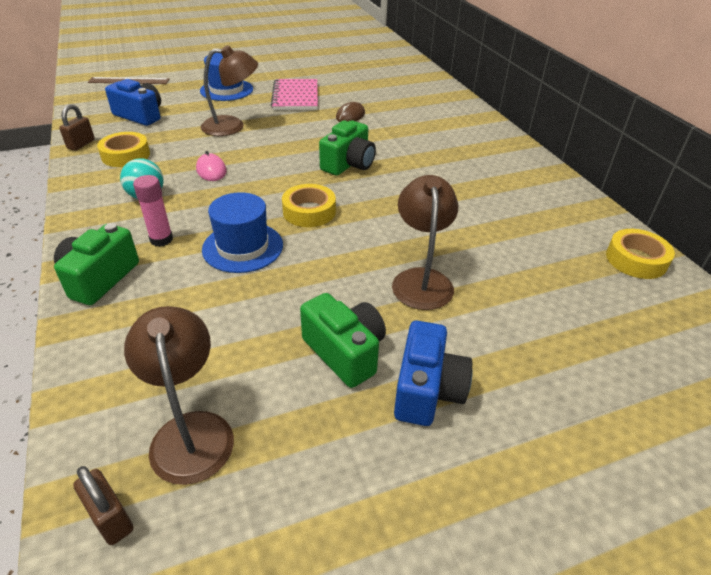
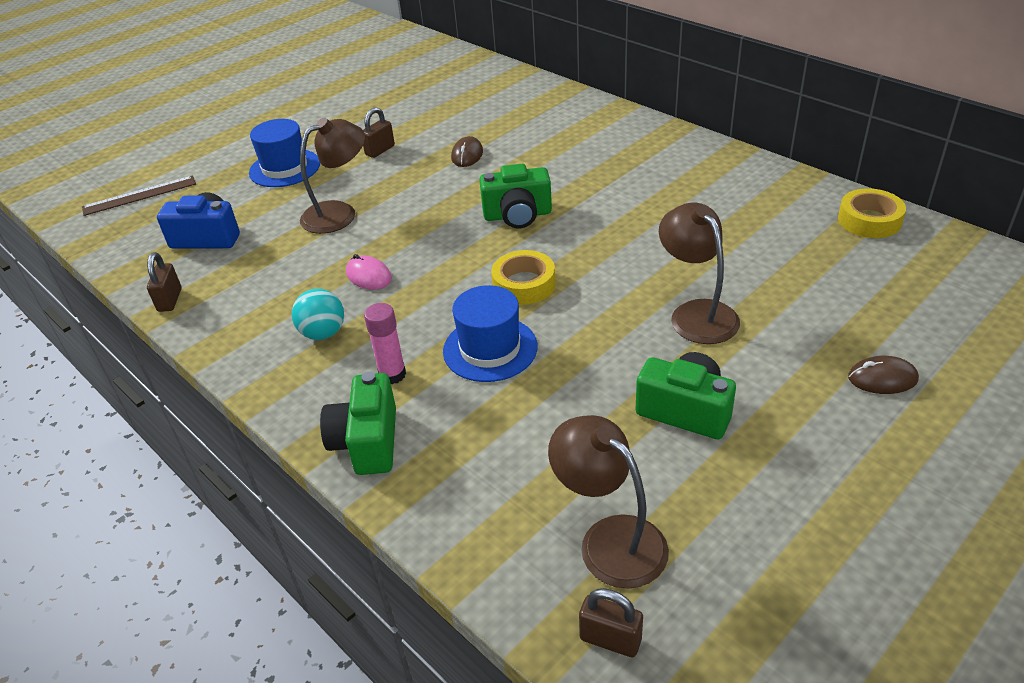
camera: 20 degrees left, 0 degrees up
yellow tape [97,132,150,167] -> none
pink notebook [271,79,318,110] -> brown padlock [363,107,395,158]
green camera [319,121,376,176] -> green camera turned 75 degrees clockwise [479,164,552,228]
blue camera [394,321,473,426] -> none
none -> brown mouse [848,356,919,394]

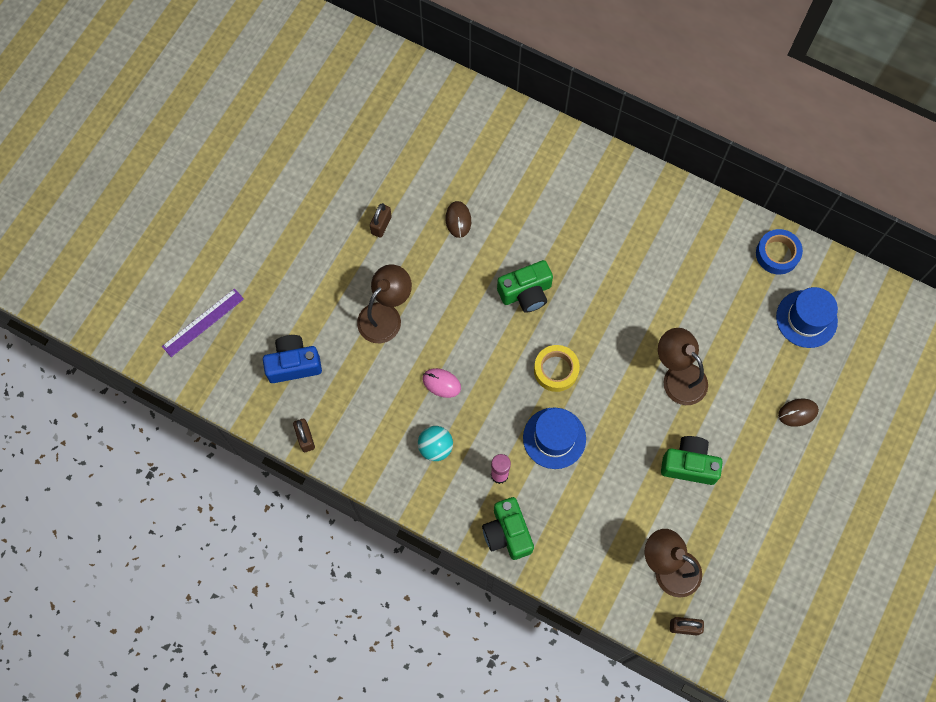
camera: 20 degrees left, 30 degrees up
brown ruler [82,175,196,216] -> purple ruler [162,288,244,357]
blue hat [249,119,320,187] -> blue hat moved to [776,287,838,348]
yellow tape [838,188,906,238] -> blue tape [756,229,803,275]

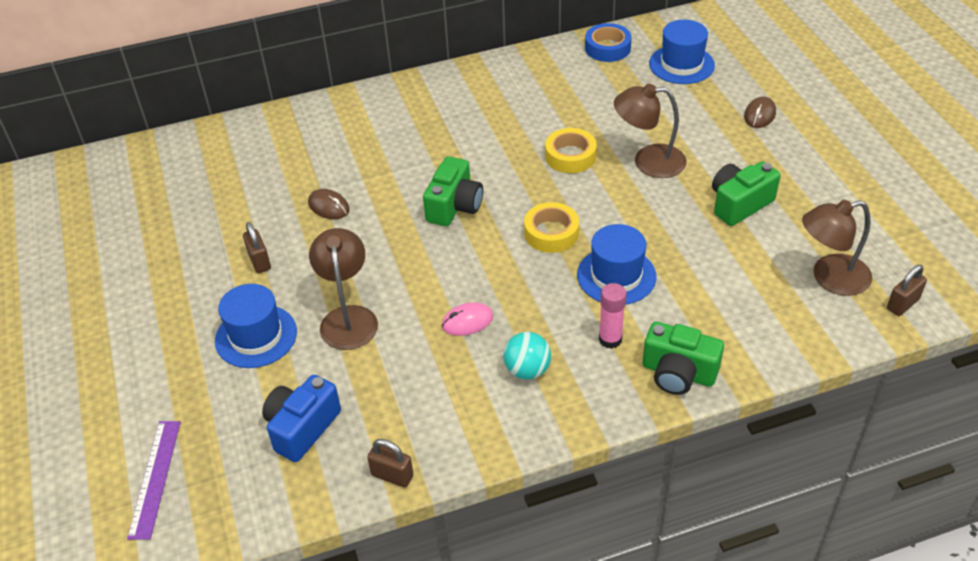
camera: 45 degrees left, 25 degrees down
none -> blue hat [215,284,297,368]
none -> yellow tape [545,128,597,173]

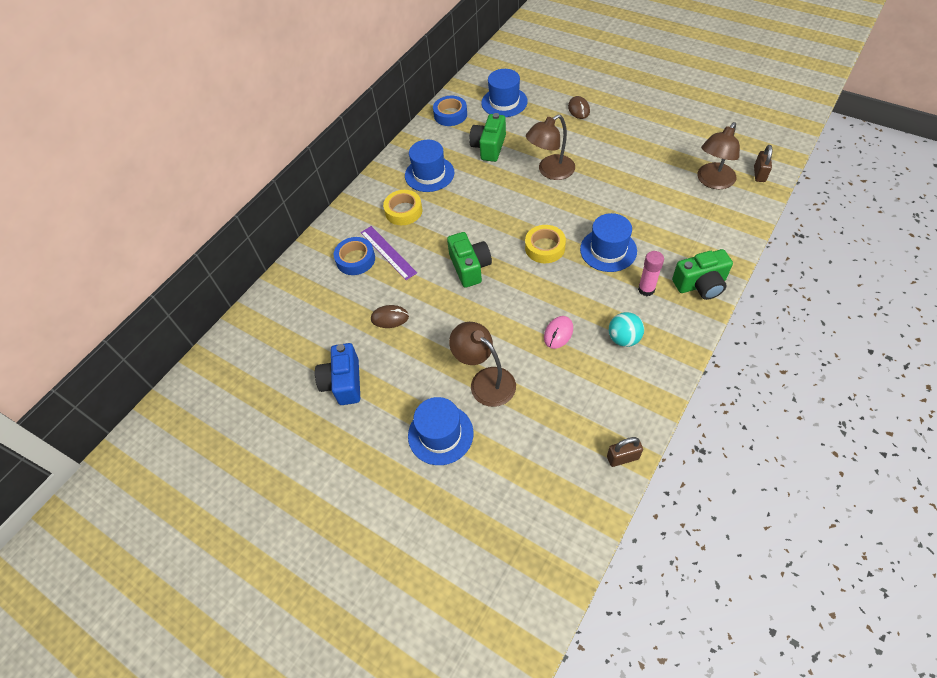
camera: 35 degrees left, 10 degrees up
purple ruler [127,421,181,540] -> purple ruler moved to [361,226,417,280]
brown padlock [243,222,271,273] -> none
blue camera [262,375,341,462] -> blue camera moved to [315,343,360,405]
yellow tape [545,128,597,173] -> yellow tape moved to [383,190,422,225]
green camera [712,161,780,226] -> green camera moved to [469,113,506,162]
none -> blue tape [333,237,375,275]
none -> blue hat [405,140,454,192]

